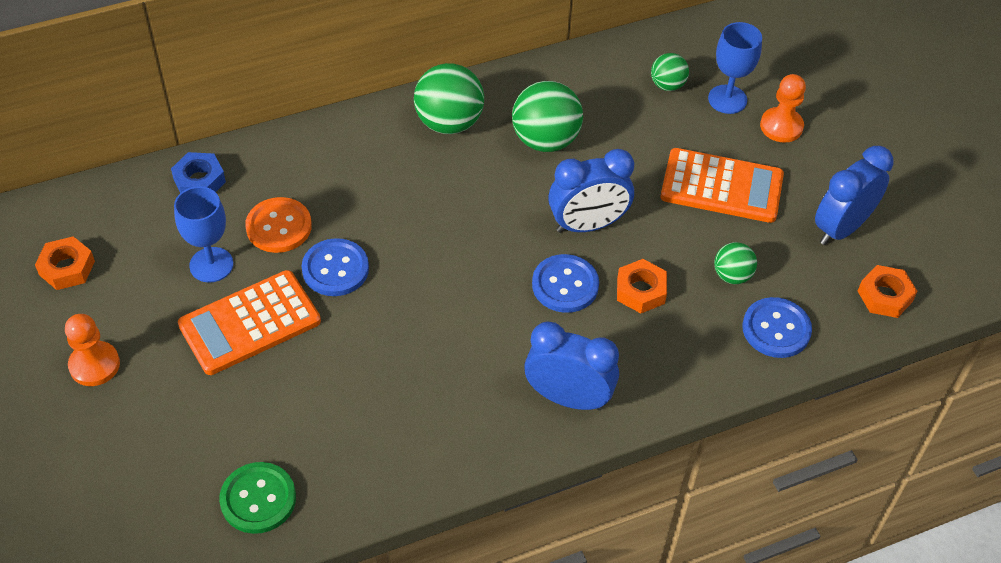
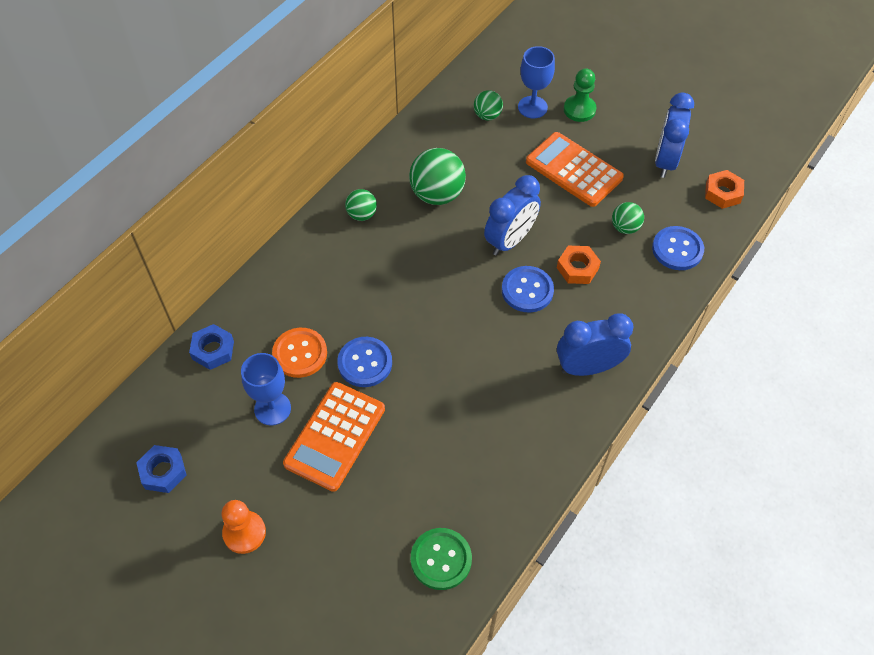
camera: 30 degrees left, 5 degrees up
orange nut [35,236,95,290] -> blue nut [136,445,187,493]
green ball [414,63,484,134] -> green ball [345,189,377,221], size x0.56
orange calculator [660,148,784,223] -> orange calculator turned 120 degrees counterclockwise [526,132,624,207]
orange pawn [760,74,806,143] -> green pawn [564,68,597,122]

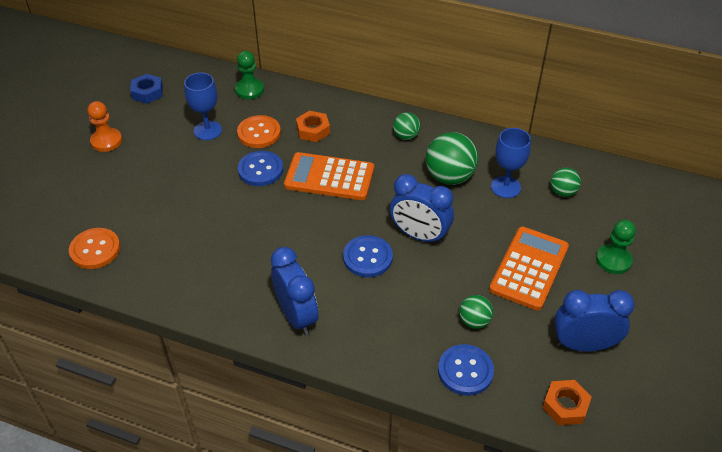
camera: 75 degrees right, 10 degrees down
blue nut [189,324,234,370] -> green pawn [235,51,264,99]
orange calculator [283,382,385,492] -> orange calculator moved to [284,152,374,200]
green button [411,528,472,590] -> orange button [69,228,120,269]
blue goblet [518,46,555,118] -> blue goblet moved to [491,128,531,198]
orange nut [557,246,601,284] -> orange nut moved to [296,111,330,142]

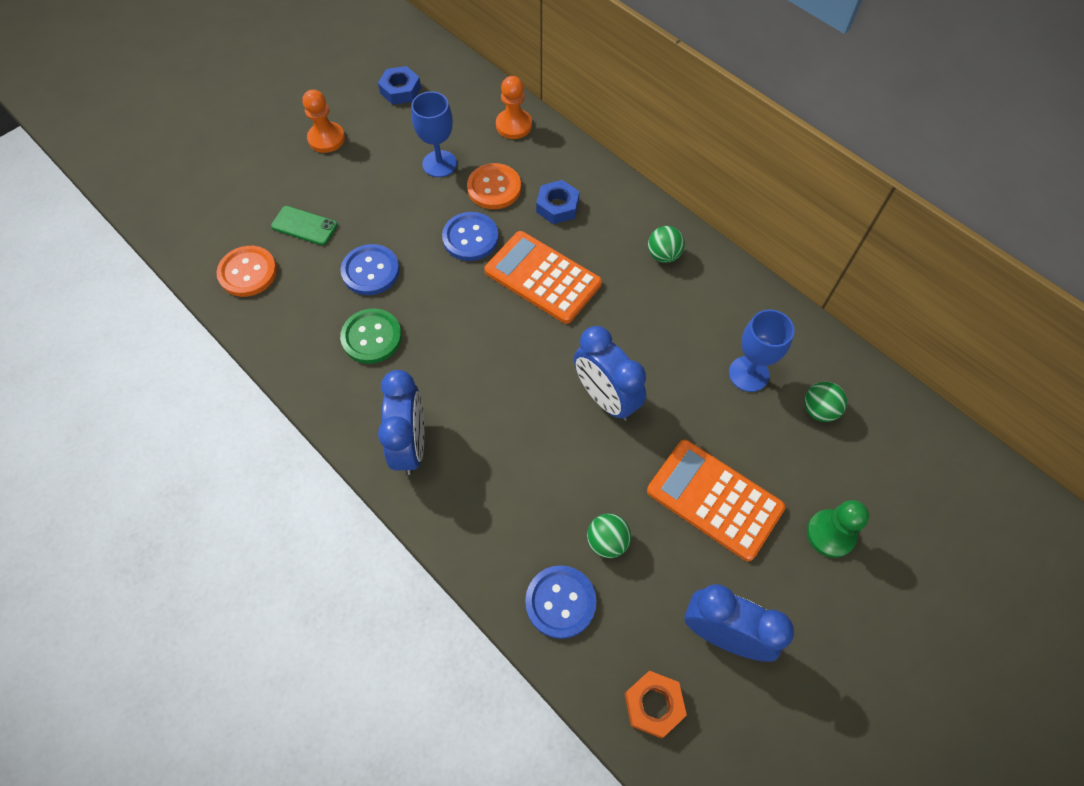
camera: 25 degrees right, 15 degrees up
green pawn [235,51,264,99] -> orange pawn [496,76,532,139]
orange nut [296,111,330,142] -> blue nut [536,180,580,224]
blue button [343,235,393,277] -> blue button moved to [341,244,400,295]
green ball [426,132,479,185] -> none
orange calculator [489,227,569,311] -> orange calculator turned 105 degrees counterclockwise [647,440,786,561]
none -> green phone [271,206,338,245]
none -> green button [340,308,402,364]

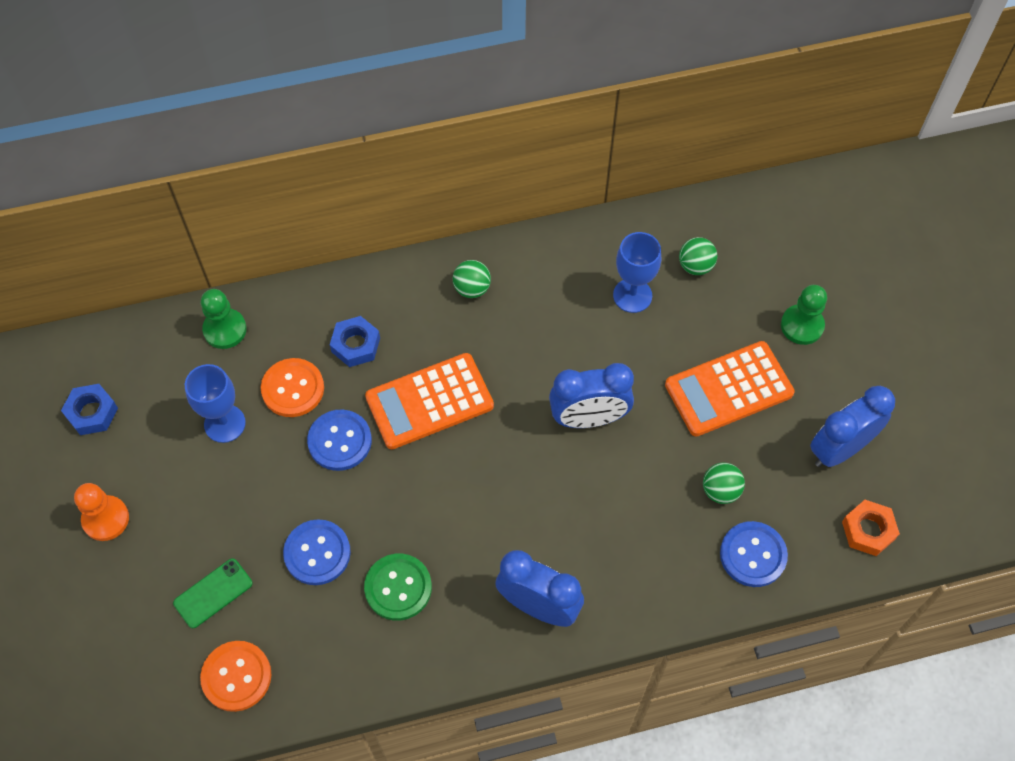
camera: 60 degrees left, 0 degrees up
orange pawn [496,76,532,139] -> green pawn [201,289,247,349]

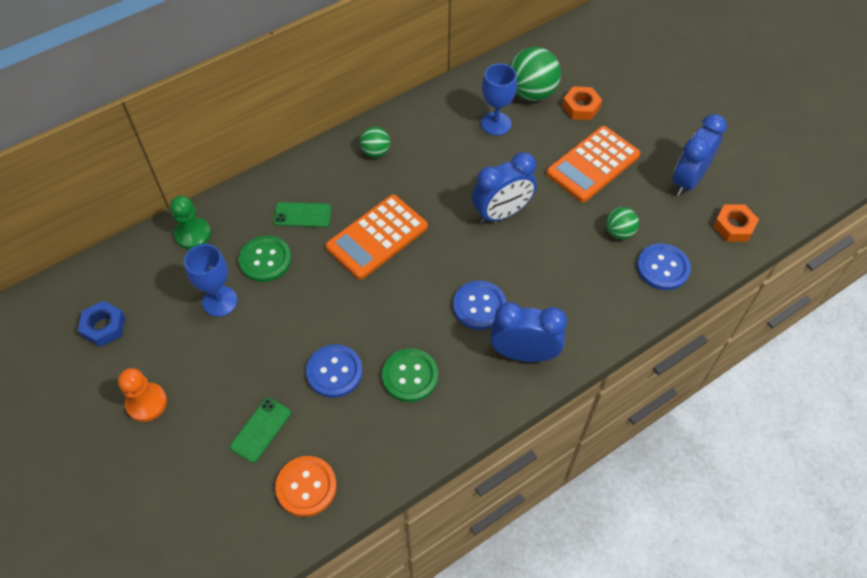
camera: 20 degrees left, 5 degrees down
orange button [261,358,324,417] -> green button [238,236,291,282]
blue button [307,409,372,471] -> blue button moved to [453,281,507,330]
blue nut [330,316,380,367] -> green phone [274,202,332,227]
green ball [679,237,717,275] -> green ball [510,47,561,101], size x1.80
green pawn [781,285,827,345] -> none
none -> orange nut [562,86,602,120]

